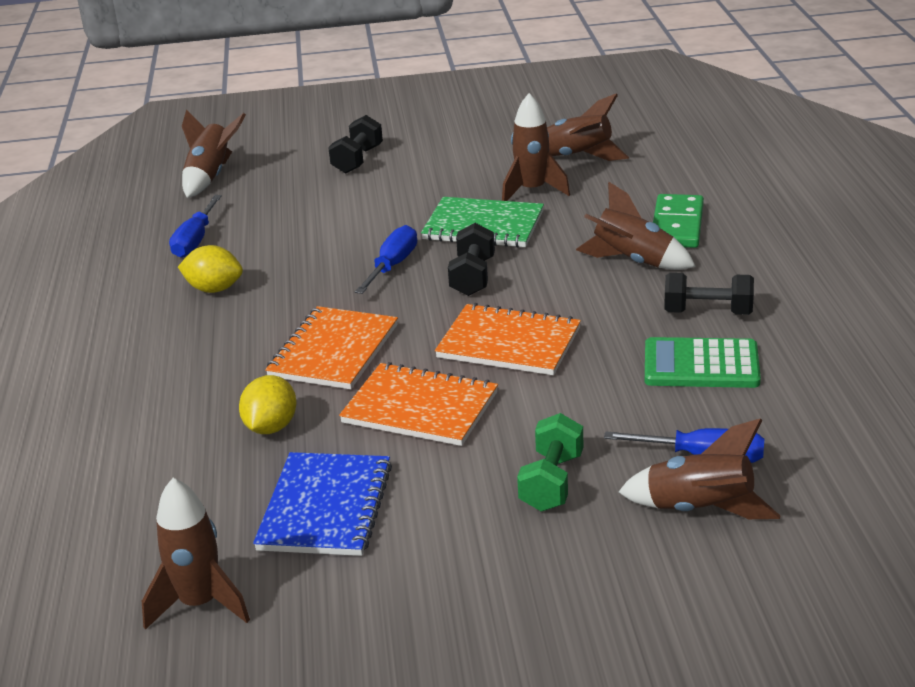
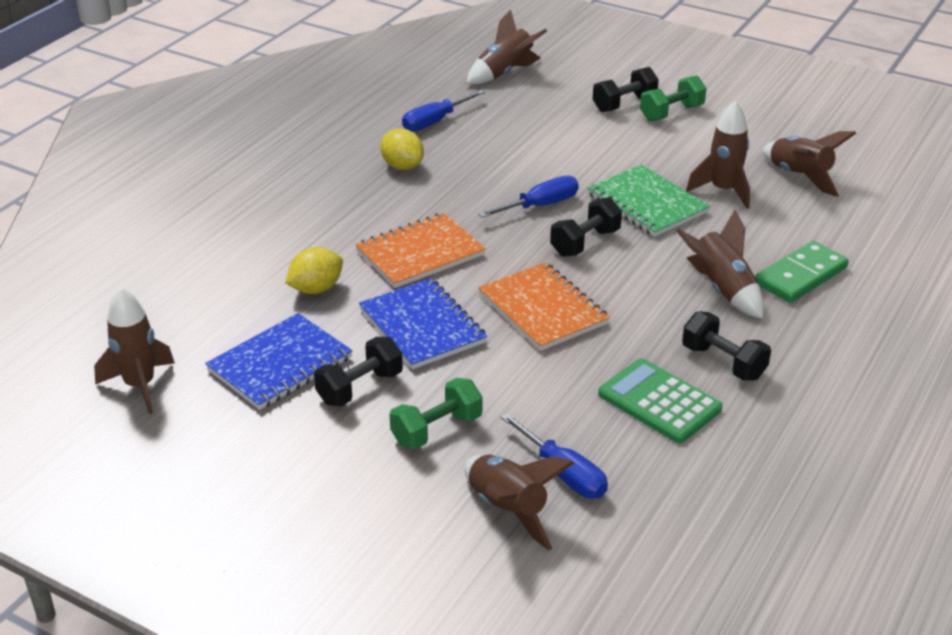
camera: 35 degrees right, 5 degrees up
orange notebook [339,362,498,446] -> blue notebook [359,278,487,369]
none -> black dumbbell [314,337,403,406]
none -> green dumbbell [640,76,707,121]

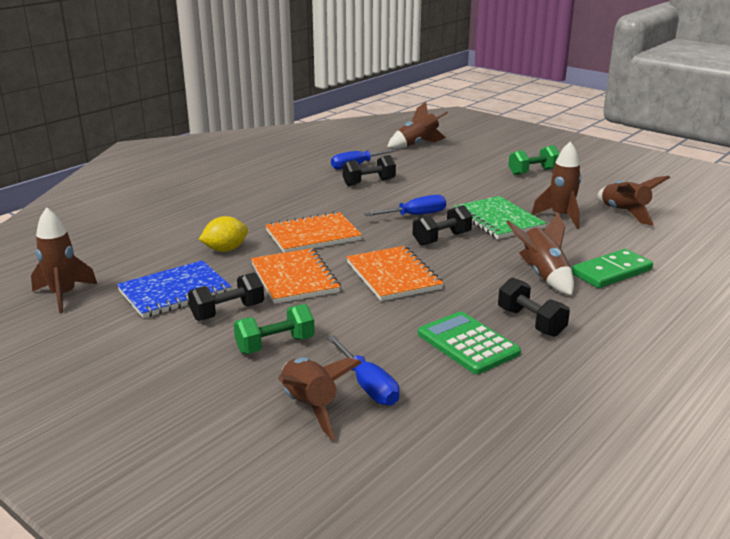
camera: 10 degrees right, 10 degrees down
blue notebook [359,278,487,369] -> orange notebook [251,248,341,304]
yellow lemon [380,128,424,170] -> none
black dumbbell [593,67,659,112] -> black dumbbell moved to [342,155,396,186]

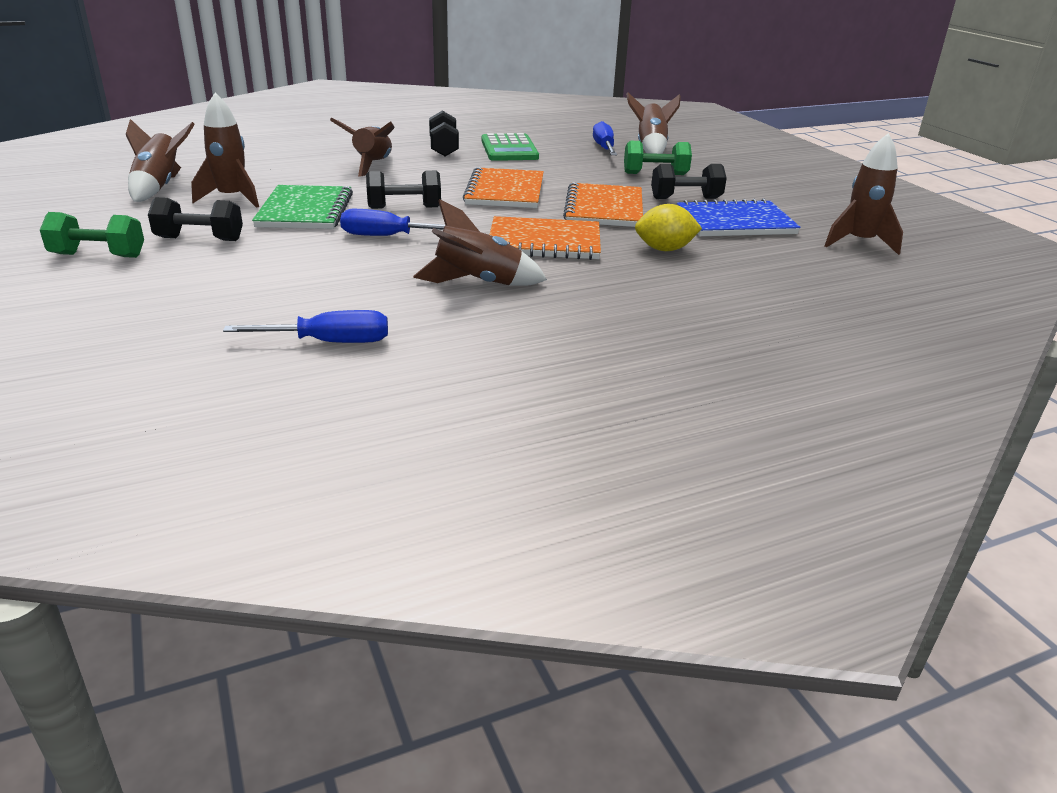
camera: 155 degrees left, 5 degrees up
black dumbbell [342,155,396,186] -> black dumbbell moved to [148,197,243,241]
brown rocket [387,102,448,149] -> brown rocket moved to [413,199,547,286]
green domino [572,249,653,288] -> none

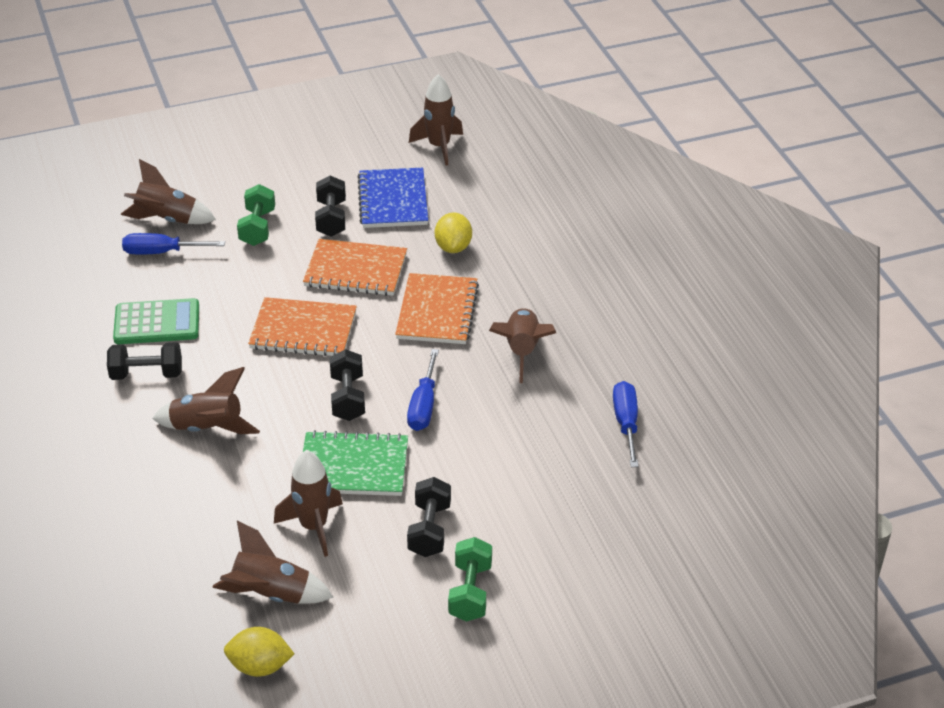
camera: 85 degrees left, 10 degrees up
none -> yellow lemon [224,627,294,677]

